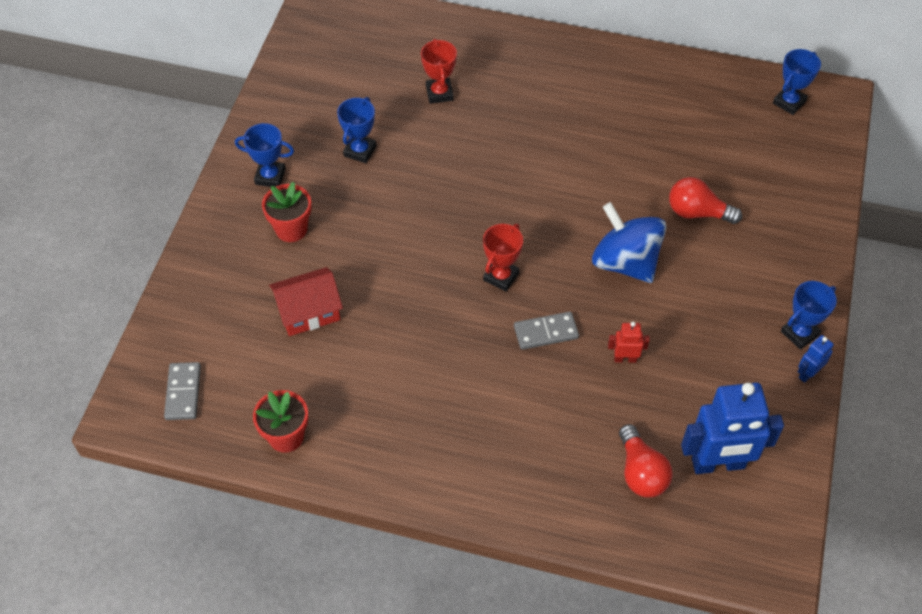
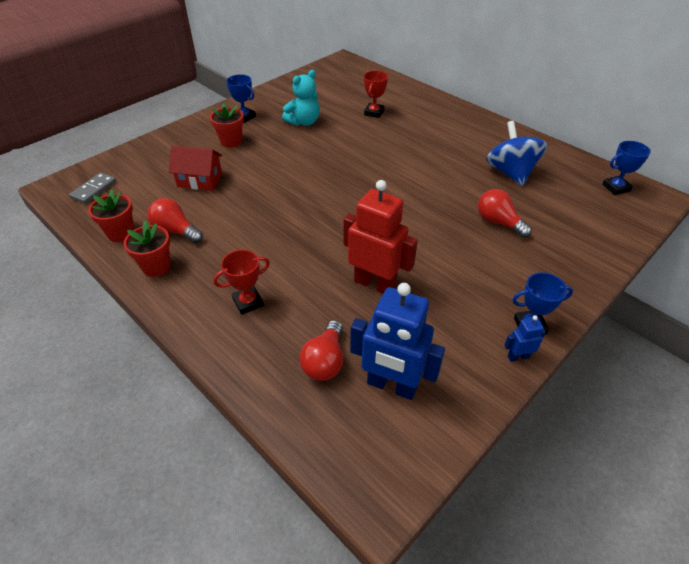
camera: 30 degrees right, 10 degrees down
blue trophy [337,97,376,163] -> turquoise teddy bear [282,70,320,126]
red trophy [483,224,523,292] -> red trophy moved to [213,250,270,315]
grey domino [514,312,579,350] -> none
blue spinning top [592,202,666,283] -> blue spinning top moved to [486,121,547,186]
red robot [608,322,650,363] -> red robot [344,180,418,294], size x2.20
none -> red flower pot [124,221,171,277]
none -> red light bulb [147,198,203,243]

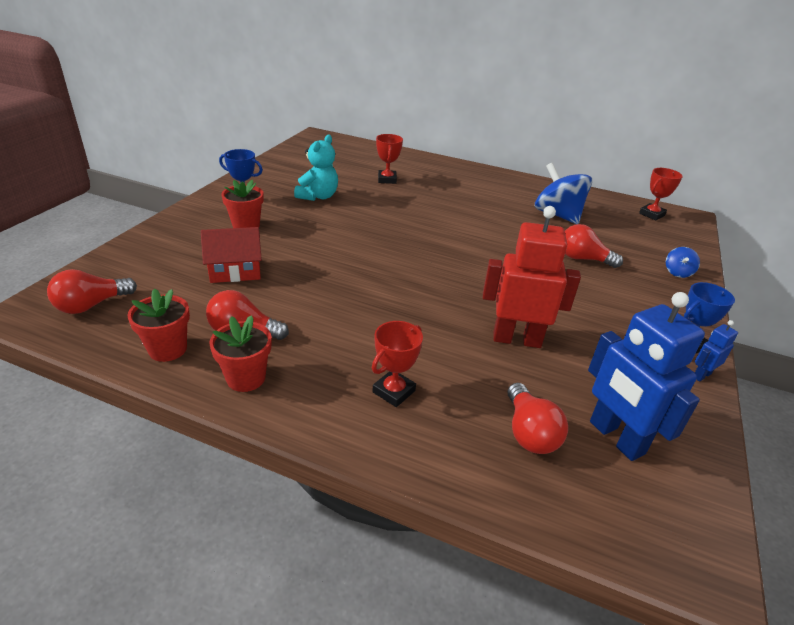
camera: 25 degrees left, 10 degrees down
grey domino [69,172,116,204] -> red light bulb [47,269,137,314]
blue robot [350,283,445,400] -> blue robot turned 60 degrees clockwise [588,292,705,461]
blue trophy [602,141,651,195] -> red trophy [639,168,683,220]
none -> blue spinning top [666,247,700,278]

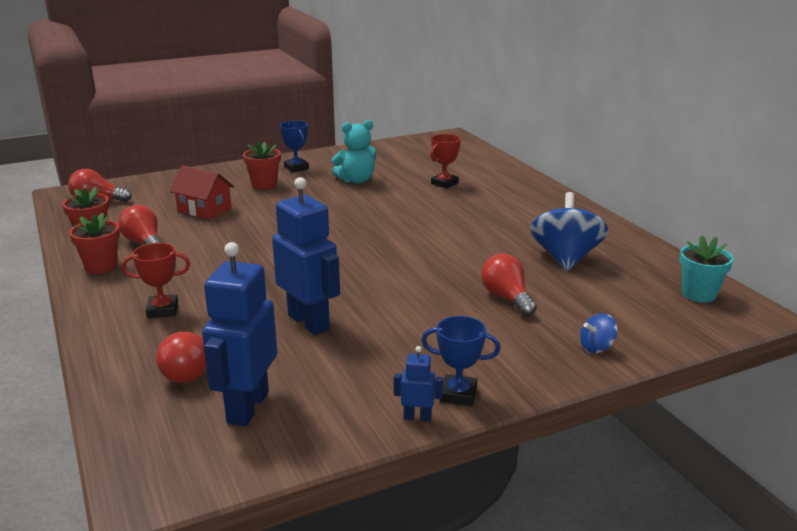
camera: 45 degrees right, 10 degrees down
red robot [483,206,581,348] -> blue robot [272,177,340,335]
red trophy [639,168,683,220] -> turquoise flower pot [679,235,734,303]

